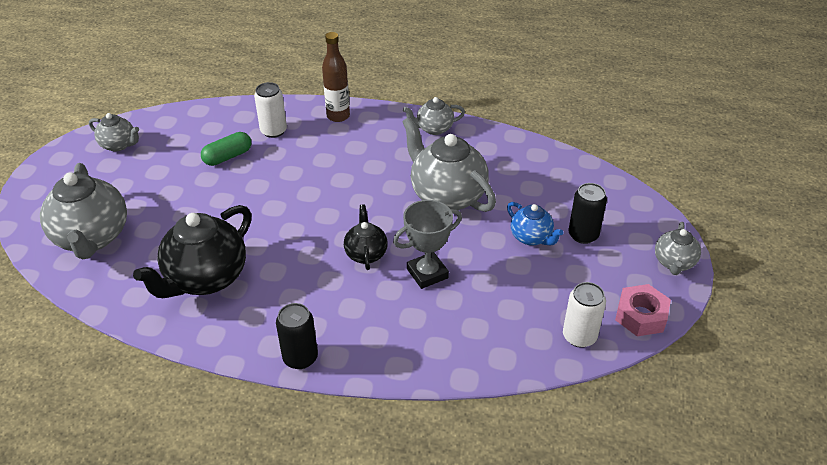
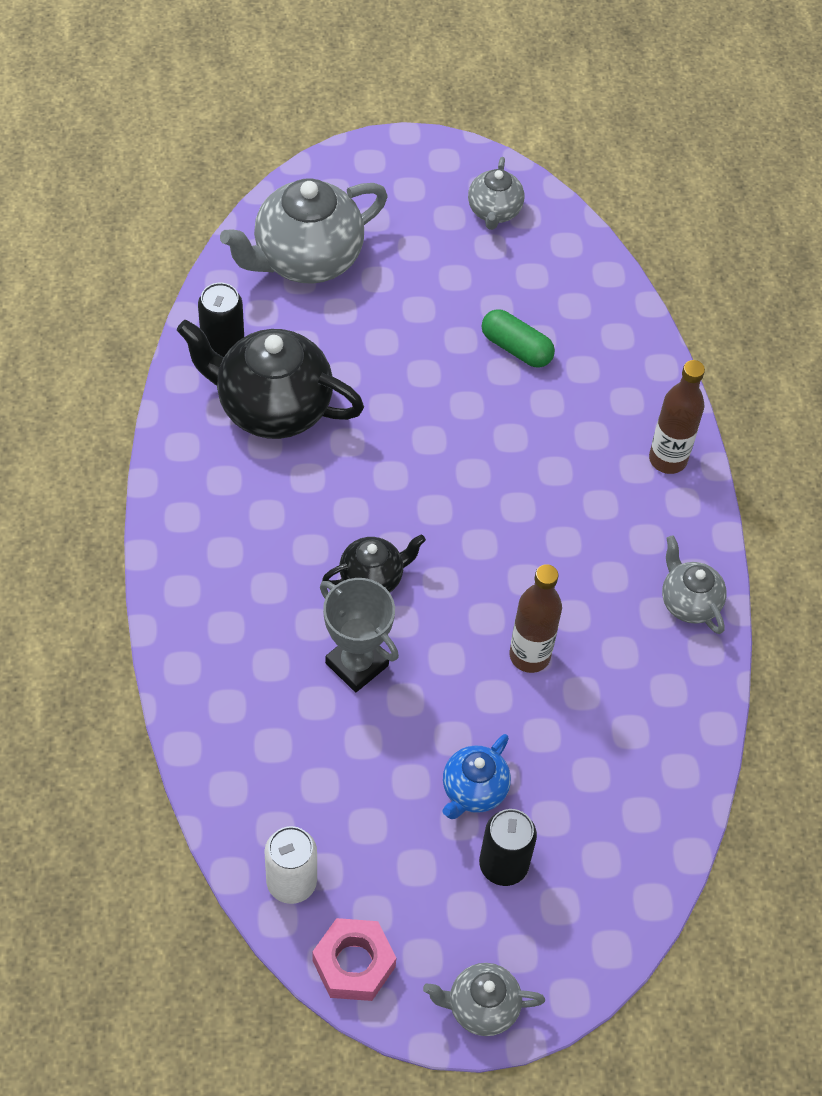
camera: 70 degrees right, 15 degrees up
white can [254,82,287,138] -> none
black can [276,303,318,369] -> black can moved to [198,283,244,357]
grey teapot [402,117,496,212] -> brown bottle [509,564,562,673]

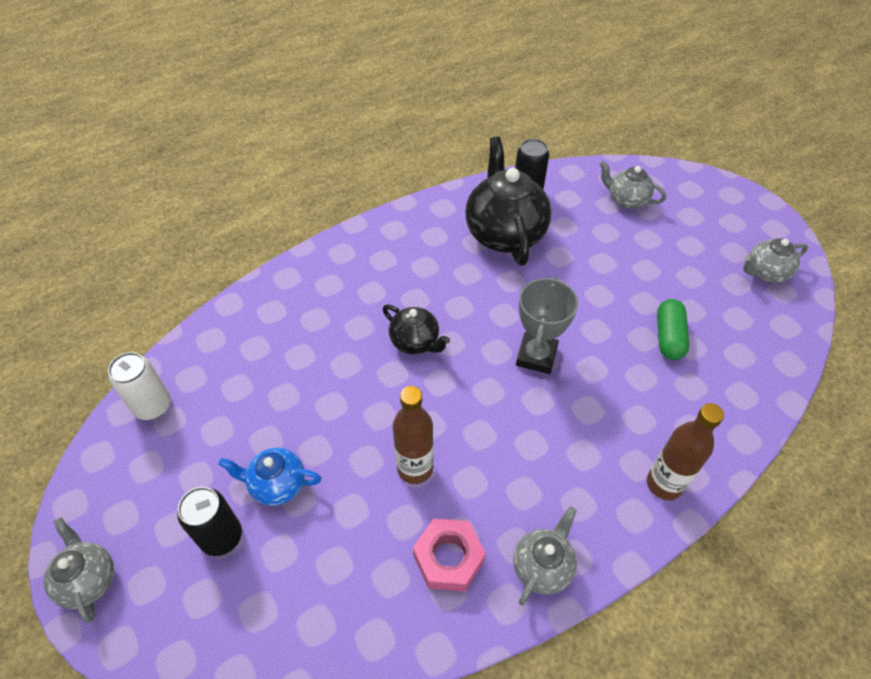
camera: 65 degrees right, 5 degrees down
grey teapot [220,178,388,284] -> grey teapot [600,161,666,209], size x0.53
pink nut [312,918,396,1001] -> pink nut moved to [413,518,486,592]
grey trophy [320,578,399,692] -> grey trophy moved to [516,276,578,374]

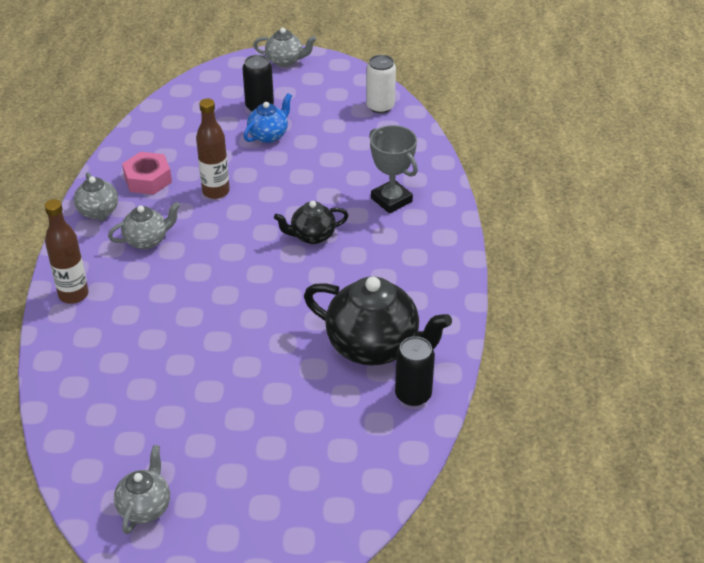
camera: 125 degrees right, 10 degrees down
grey trophy [516,276,578,374] -> grey trophy moved to [369,125,418,213]
grey teapot [600,161,666,209] -> grey teapot moved to [108,202,180,249]
green capsule [657,299,689,360] -> none

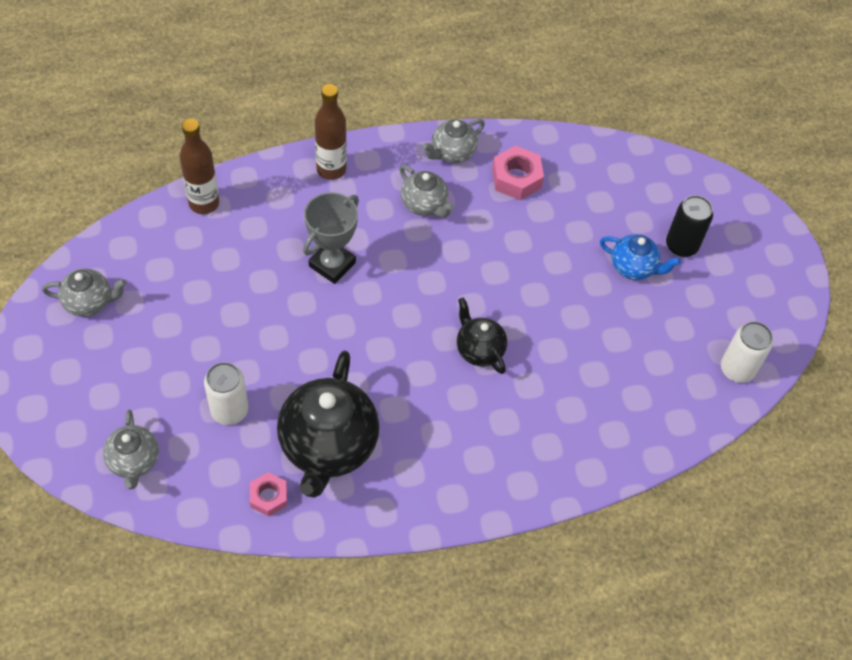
camera: 70 degrees right, 15 degrees up
brown bottle [196,98,230,199] -> brown bottle moved to [180,119,219,214]
grey teapot [253,28,316,67] -> grey teapot moved to [103,410,159,489]
grey trophy [369,125,418,213] -> grey trophy moved to [303,192,359,284]
black can [395,336,435,406] -> pink nut [250,472,287,517]
none -> white can [204,362,248,425]

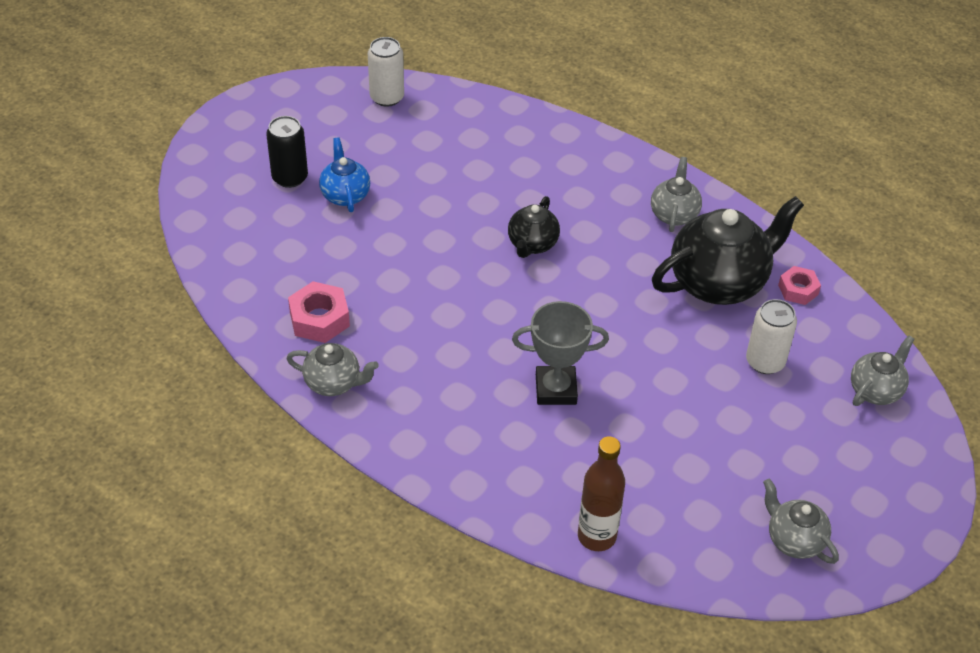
camera: 125 degrees left, 10 degrees down
brown bottle [315,84,347,180] -> none
grey teapot [400,165,454,218] -> grey teapot moved to [651,157,702,232]

